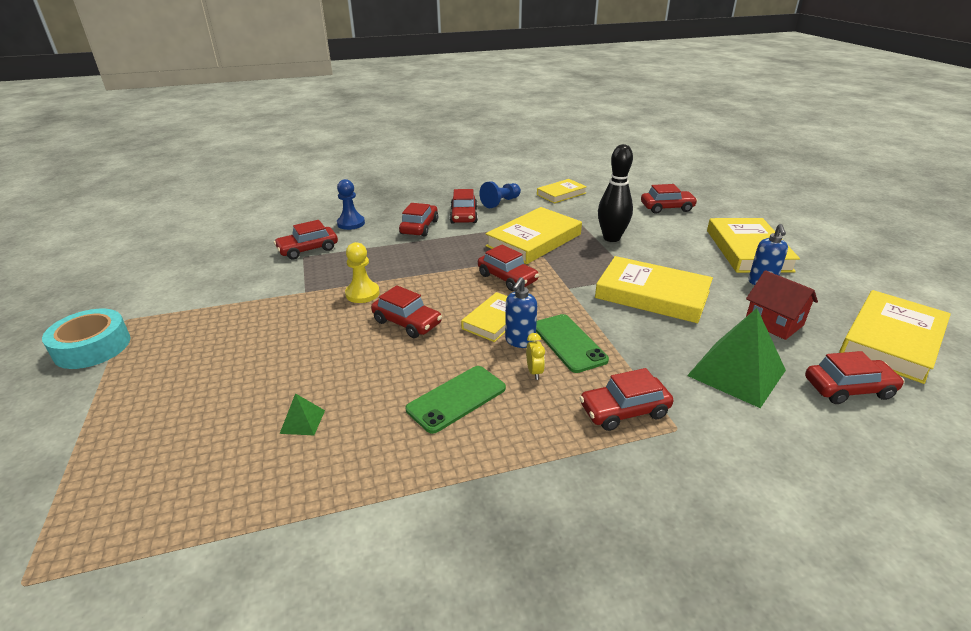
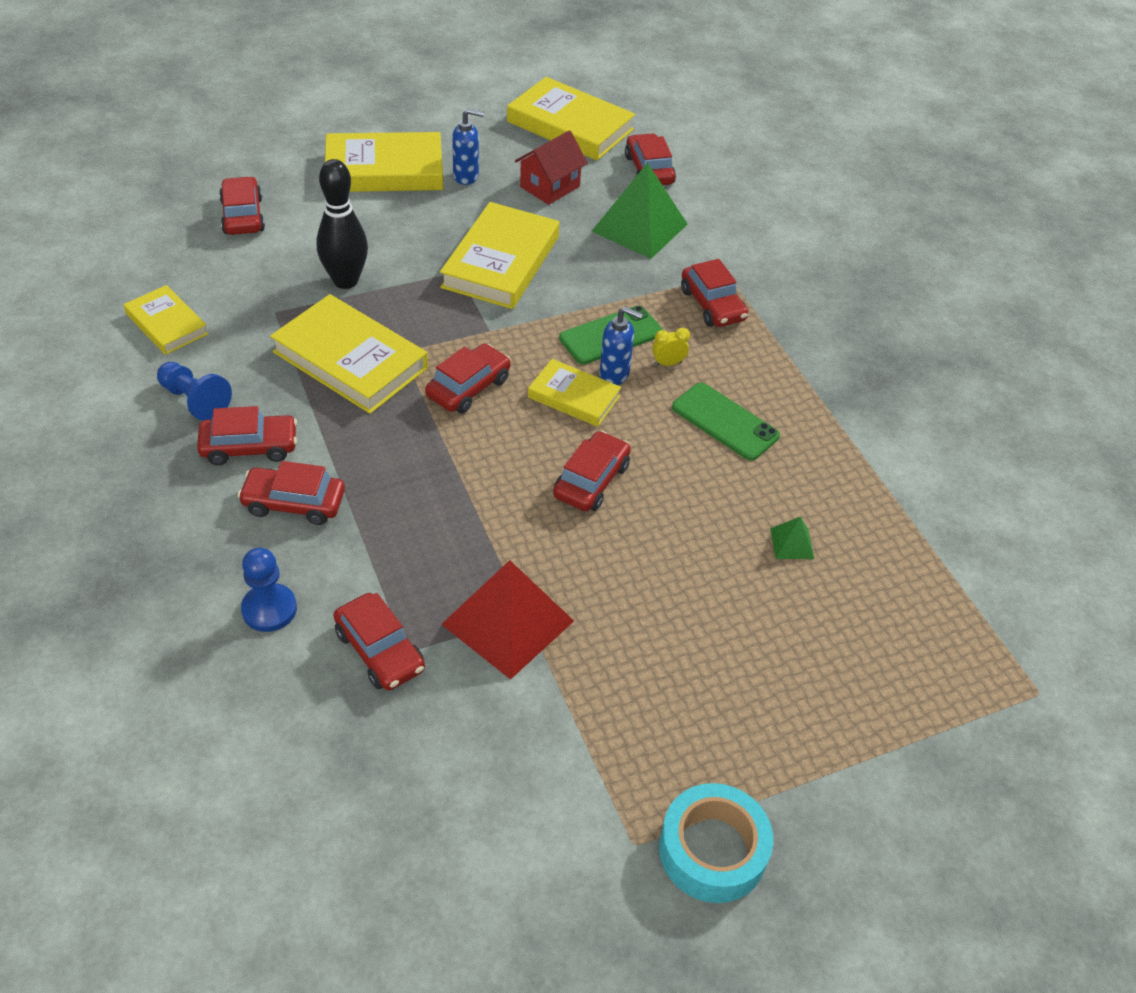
camera: 100 degrees left, 15 degrees up
yellow pawn [345,242,380,303] -> none
none -> red pyramid [441,560,574,680]

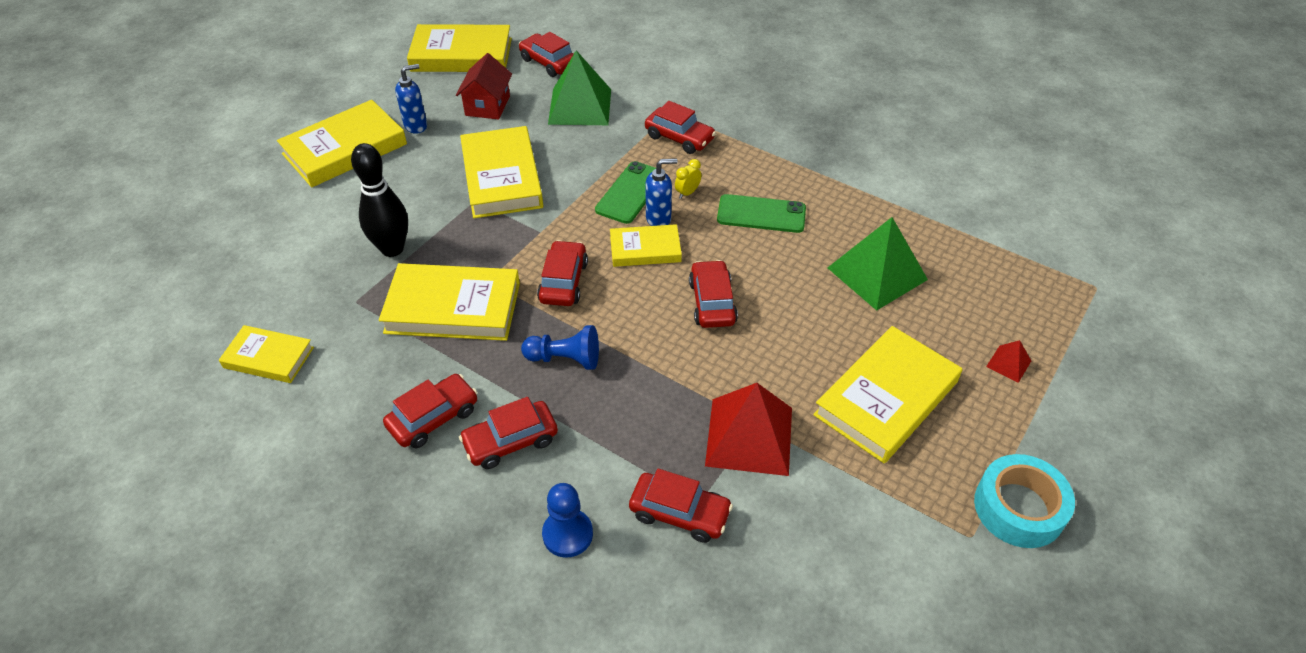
camera: 30 degrees left, 0 degrees up
blue pawn [157,362,232,421] -> blue pawn moved to [521,325,599,370]
red car [219,176,265,235] -> none
green pyramid [770,517,814,559] -> green pyramid [827,217,928,311], size x2.26
none -> yellow book [813,326,962,463]
none -> red pyramid [986,340,1031,383]

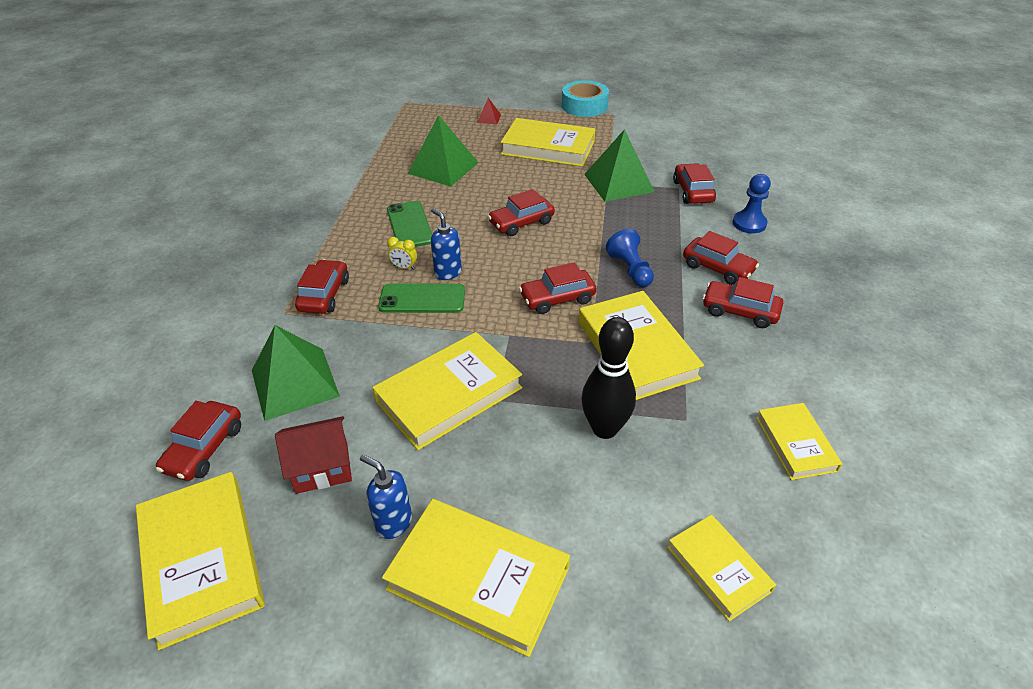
camera: 115 degrees left, 5 degrees down
yellow book [610,224,682,267] -> yellow book moved to [667,515,776,621]
red pyramid [705,383,792,476] -> green pyramid [584,129,654,202]

